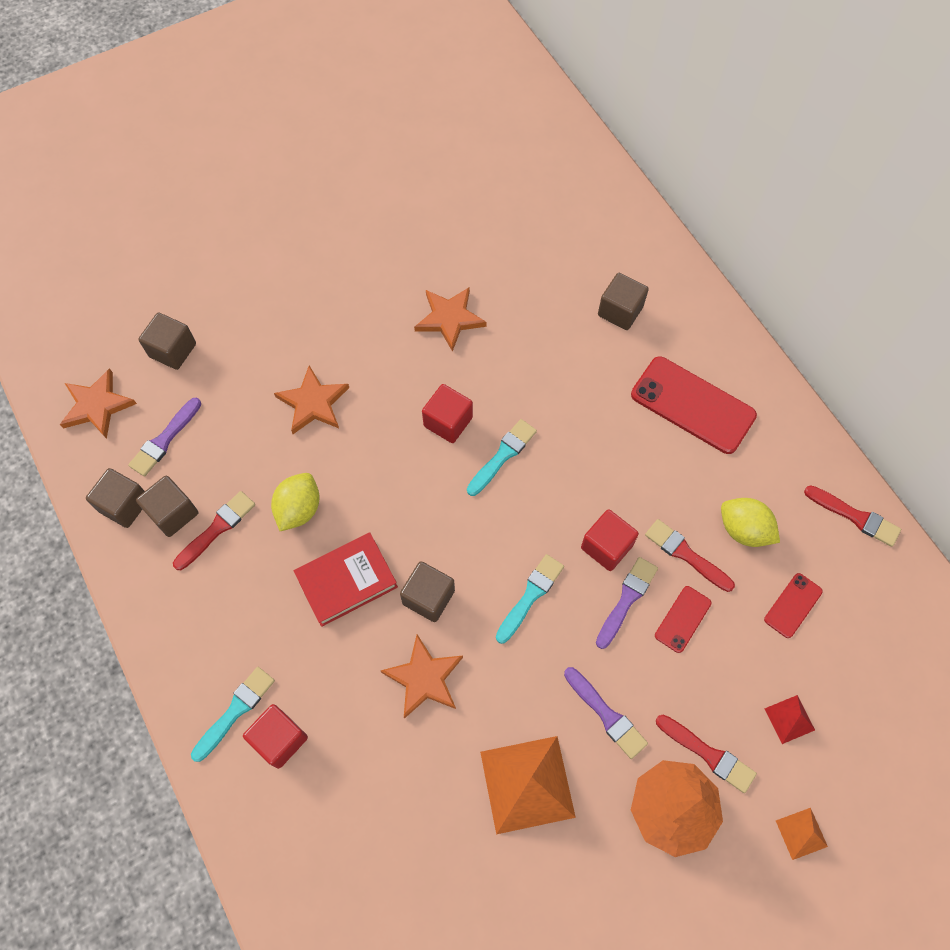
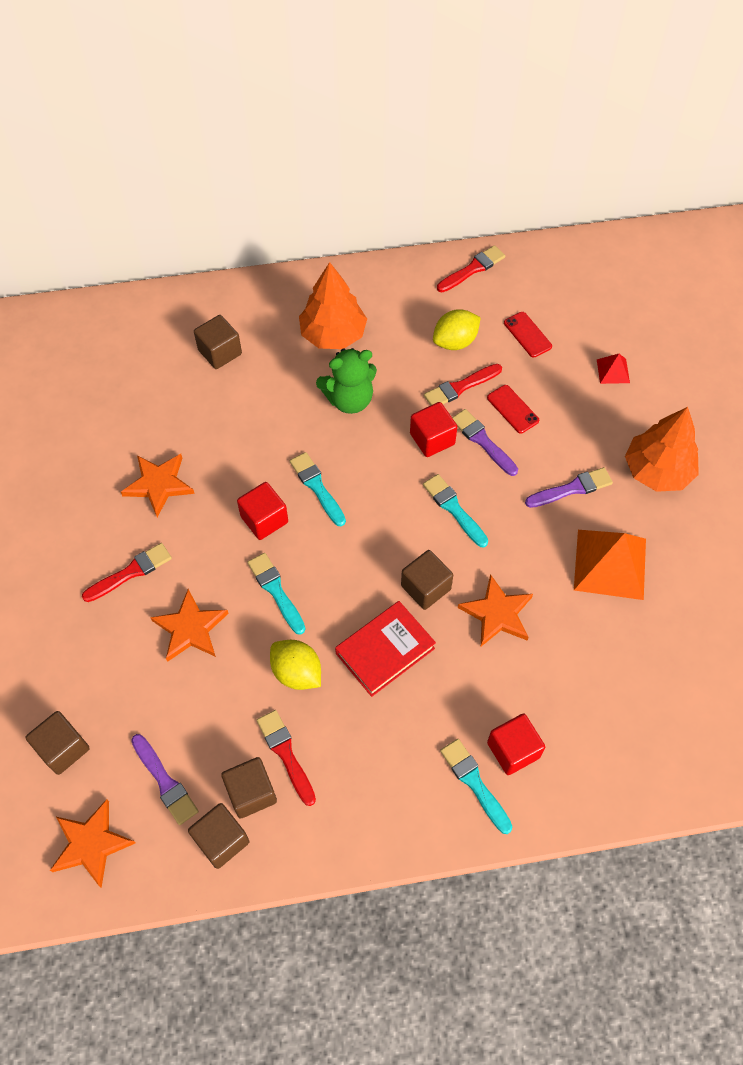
camera: 70 degrees left, 5 degrees down
red book [294,532,398,627] -> red book turned 60 degrees clockwise [335,601,436,697]
red phone [631,356,757,454] -> orange tree [299,262,367,349]
red brush [656,715,757,793] -> red brush moved to [82,543,172,602]
orange pyramid [776,808,828,860] -> none
none -> turquoise brush [247,553,305,635]
none -> green teddy bear [316,348,377,414]

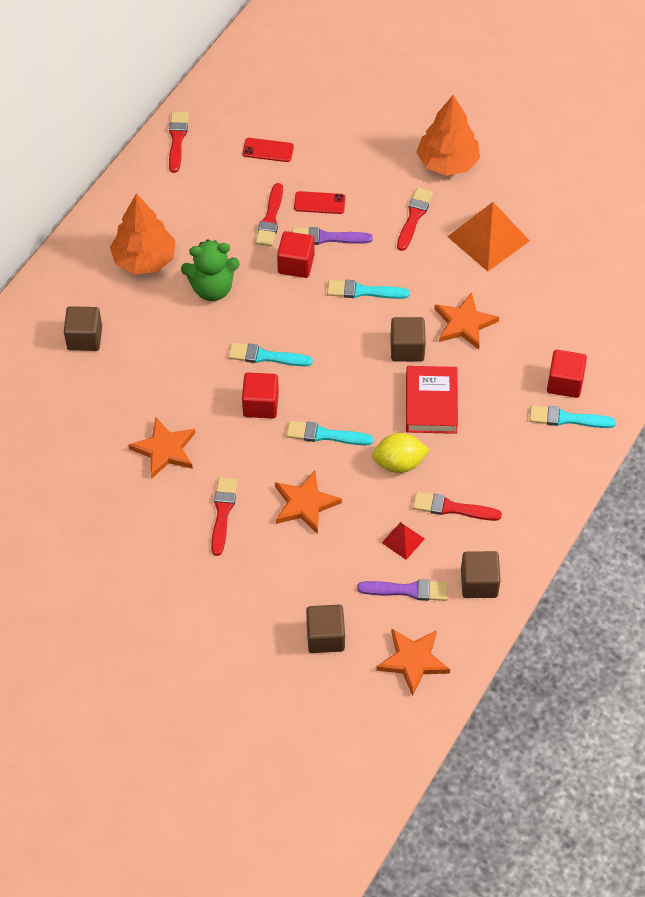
camera: 50 degrees left, 5 degrees down
brown cube [221,757,277,819] -> none
green teddy bear [316,348,377,414] -> green teddy bear turned 60 degrees clockwise [181,239,240,301]
yellow lemon [433,309,481,350] -> none
purple brush [525,467,613,508] -> red brush [397,187,433,251]
red pyramid [597,354,630,384] -> red pyramid moved to [382,522,425,560]

